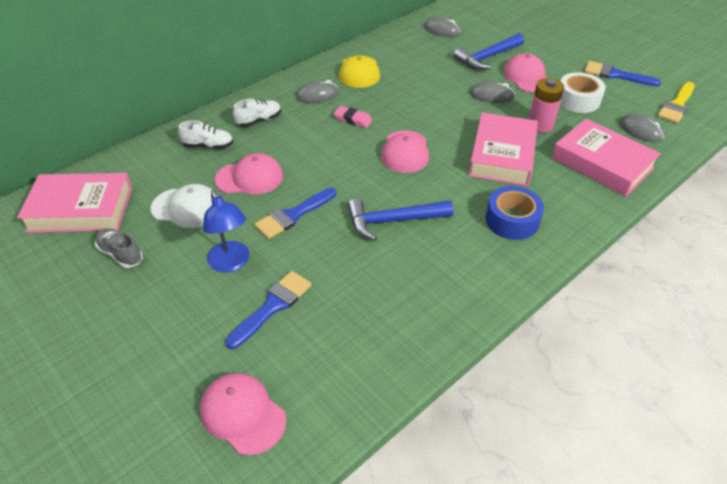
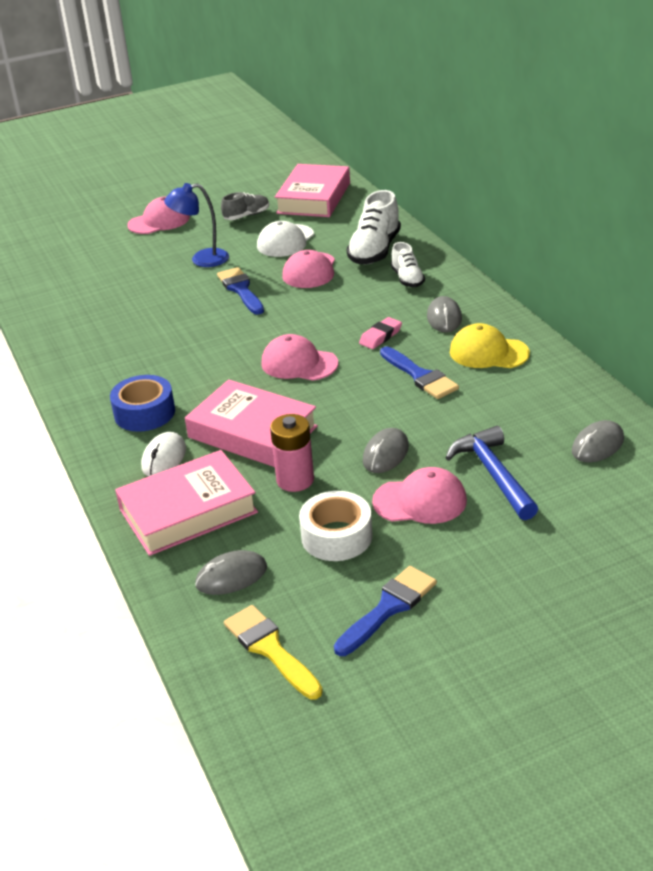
camera: 110 degrees right, 10 degrees down
white shoe [178,120,233,149] -> white shoe [346,190,401,264], size x1.70
pink cap [200,373,286,456] -> pink cap moved to [127,196,190,234]
blue brush [225,271,312,349] -> blue brush moved to [380,346,459,399]
blue hammer [348,199,453,241] -> none
none -> white mouse [141,432,186,477]

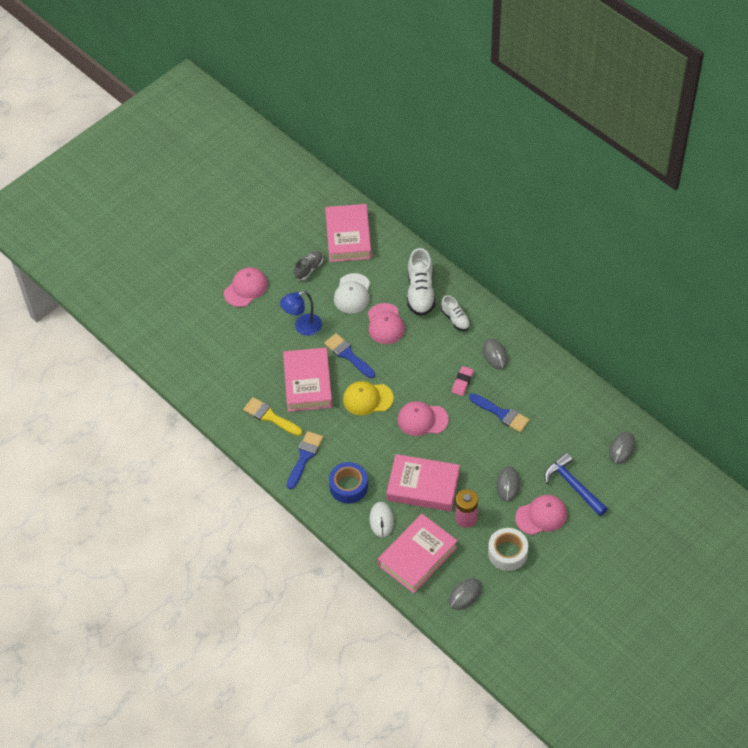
camera: 20 degrees left, 20 degrees up
yellow brush [224,605,323,699] -> yellow brush moved to [243,397,302,436]
blue brush [334,566,437,656] -> blue brush moved to [287,431,323,489]
yellow cap [450,323,530,368] -> yellow cap moved to [343,381,394,415]
none -> pink book [283,348,332,412]

